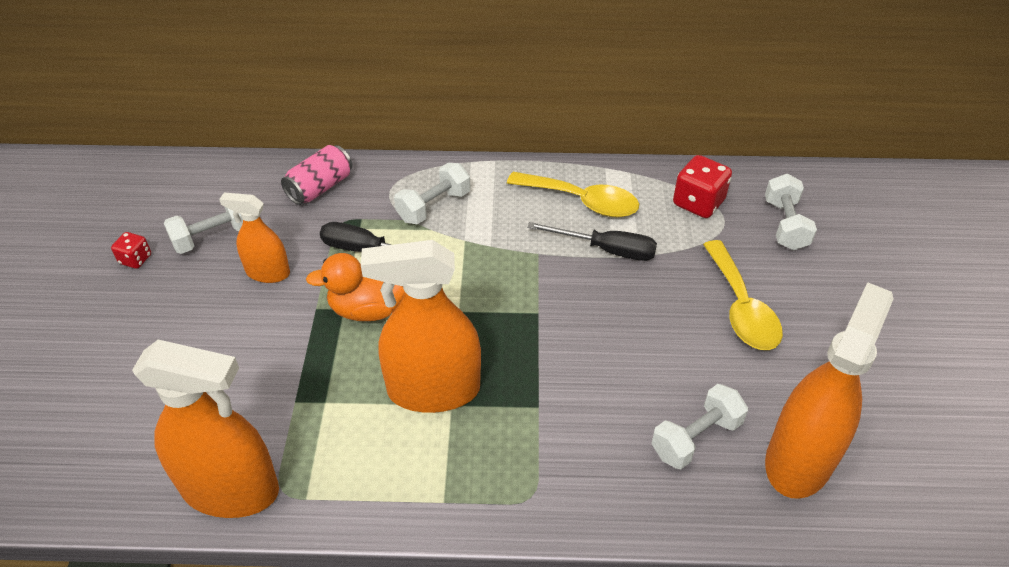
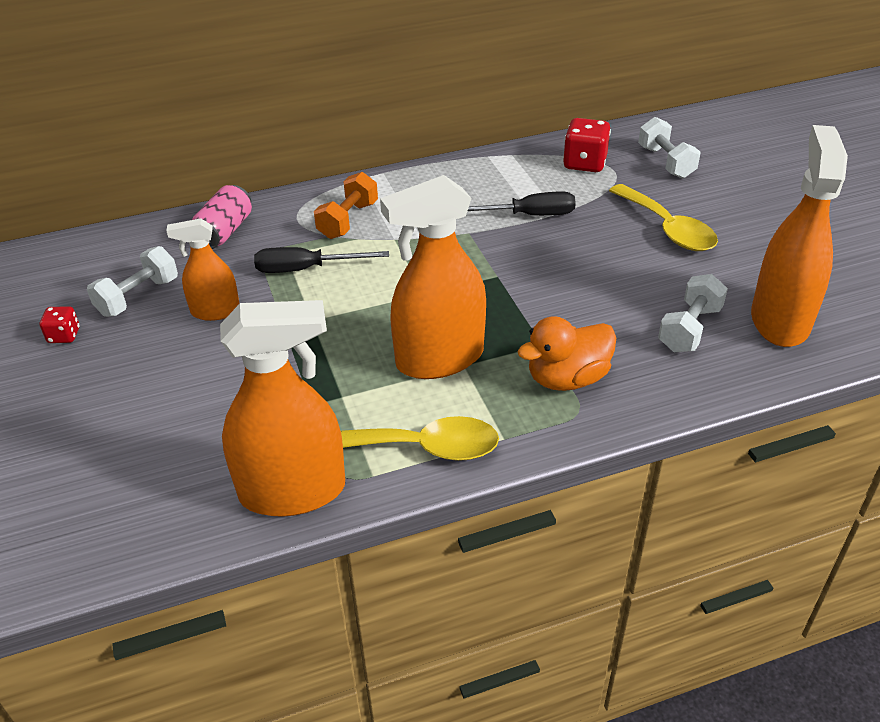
camera: 20 degrees left, 5 degrees down
orange duck [306,253,404,321] -> orange duck moved to [518,316,616,391]
white dumbbell [394,163,470,225] -> orange dumbbell [314,172,378,239]
yellow spoon [507,172,639,218] -> yellow spoon moved to [341,416,499,461]

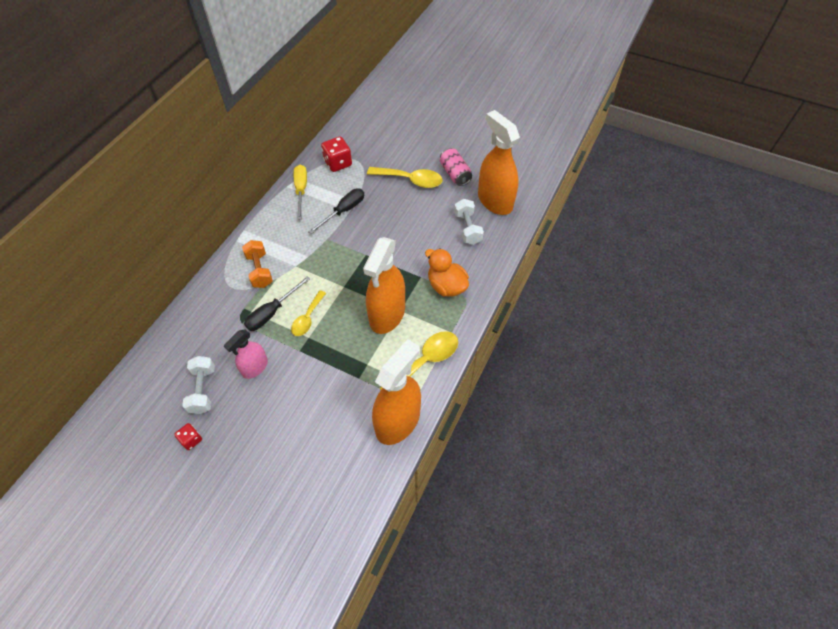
camera: 45 degrees left, 15 degrees up
orange spray bottle [167,218,239,321] -> pink spray bottle [224,330,268,379]
pink can [192,185,252,249] -> pink can moved to [440,148,472,186]
orange duck [518,316,616,391] -> orange duck turned 120 degrees clockwise [425,248,469,297]
white dumbbell [638,117,701,178] -> none
none -> yellow spoon [291,290,326,336]
none -> yellow screwdriver [294,165,307,220]

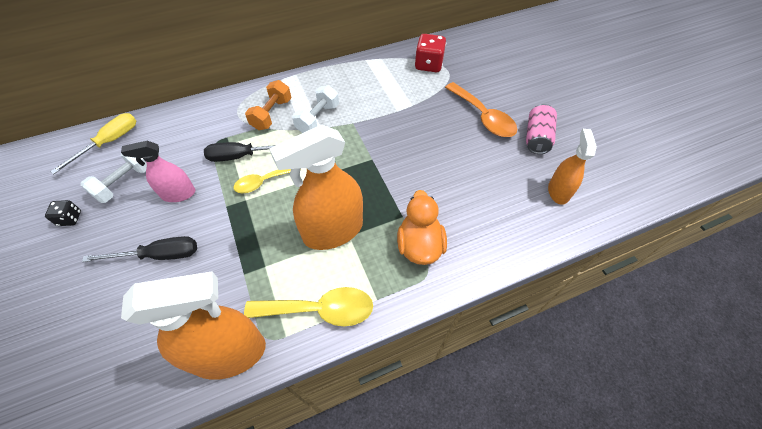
camera: 40 degrees right, 0 degrees up
red dice [174,423,202,450] -> black dice [45,200,81,226]
yellow screwdriver [294,165,307,220] -> yellow screwdriver moved to [50,113,136,174]
black screwdriver [308,189,364,234] -> black screwdriver moved to [82,236,197,262]
yellow spoon [367,167,442,188] -> orange spoon [445,82,517,137]
white dumbbell [454,199,484,245] -> white dumbbell moved to [292,85,339,133]
orange spray bottle [478,110,520,215] -> orange spray bottle [548,129,597,205], size x0.56

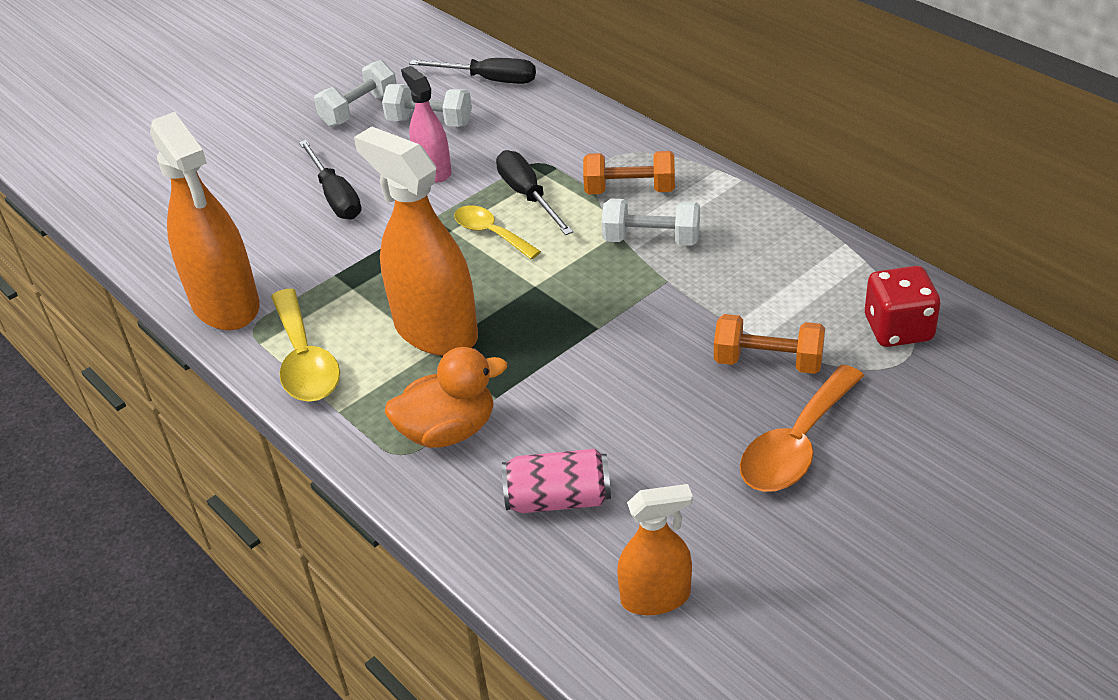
camera: 75 degrees right, 15 degrees down
black dice [45,200,81,226] -> white dumbbell [314,60,397,127]
yellow screwdriver [50,113,136,174] -> black screwdriver [409,58,536,84]
pink can [526,104,557,154] -> pink can moved to [502,449,611,513]
none -> orange dumbbell [714,314,825,374]

